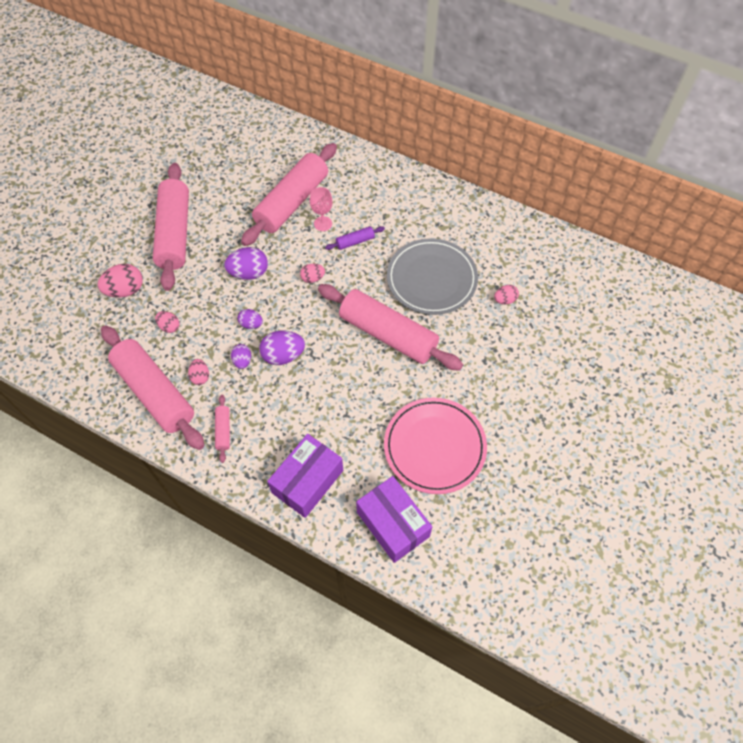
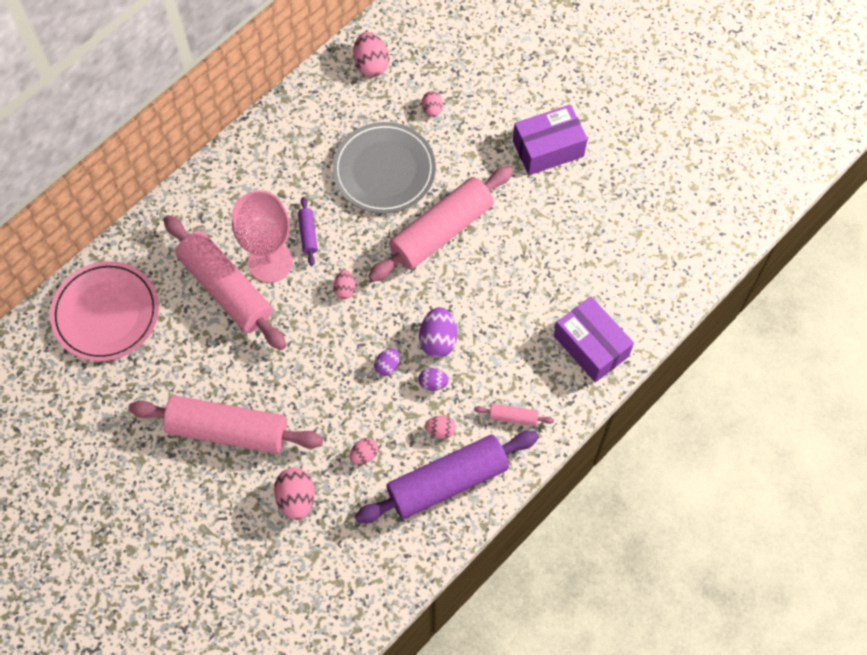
camera: 75 degrees left, 5 degrees up
pink rolling pin [101,325,204,450] -> purple rolling pin [355,431,539,523]
purple egg [224,247,268,280] -> none
pink goblet [310,187,333,231] -> pink goblet [232,191,293,283], size x2.02
purple box [356,476,432,563] -> purple box moved to [513,105,588,175]
pink plate [384,398,487,494] -> pink plate moved to [50,261,159,361]
none -> pink egg [353,32,389,77]

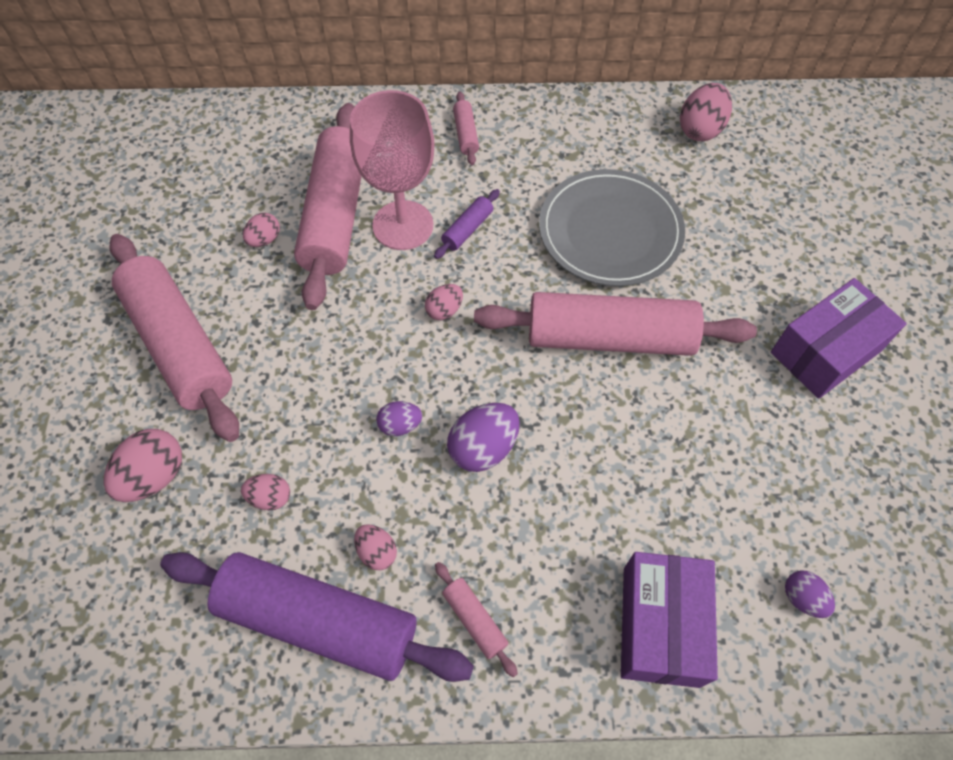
camera: 45 degrees right, 5 degrees down
pink plate [50,261,159,361] -> none
purple egg [418,368,449,391] -> purple egg moved to [785,571,835,618]
pink egg [422,91,443,117] -> pink egg moved to [243,213,280,247]
purple box [513,105,588,175] -> purple box turned 60 degrees counterclockwise [771,278,907,399]
none -> pink rolling pin [453,92,479,165]

